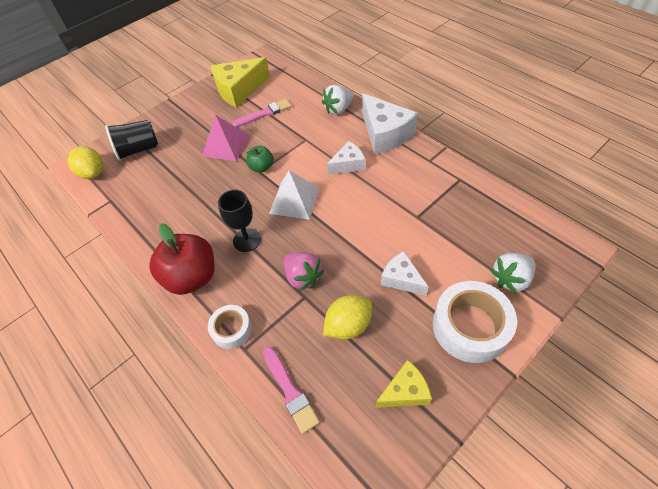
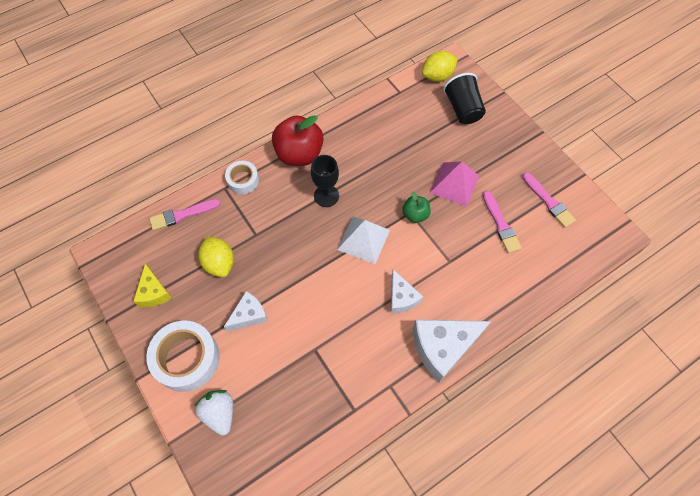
camera: 95 degrees right, 10 degrees up
yellow cheese [211,57,270,108] -> pink brush [522,172,576,228]
pink strawberry [284,252,324,291] -> none
white strawberry [322,85,353,115] -> none

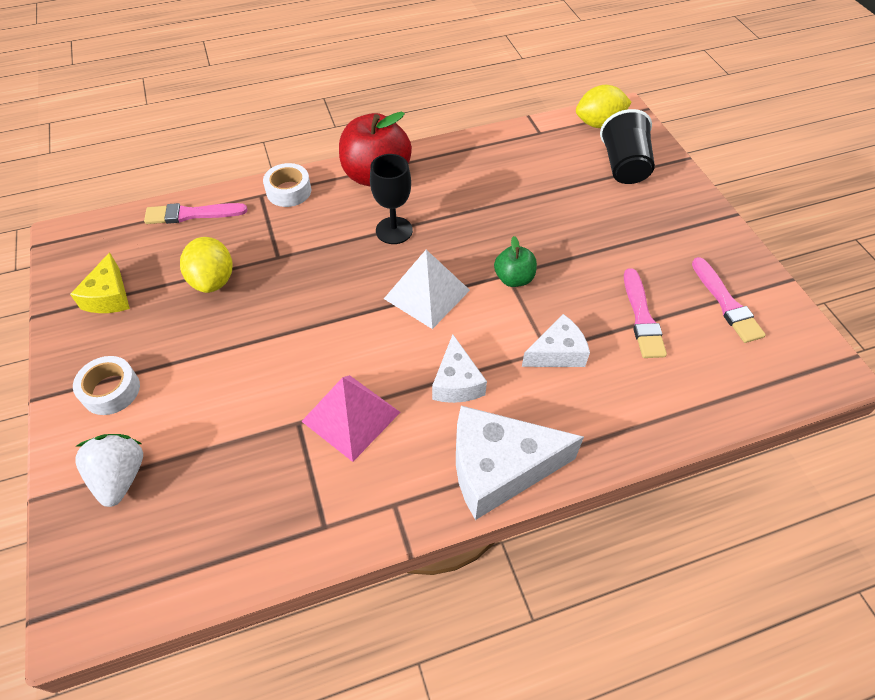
camera: 15 degrees right, 10 degrees down
white tape [146,321,220,392] -> white tape [73,356,140,415], size x0.56
white cheese [224,291,268,332] -> white cheese moved to [522,314,590,367]
pink pyramid [430,161,479,207] -> pink pyramid moved to [301,375,401,462]

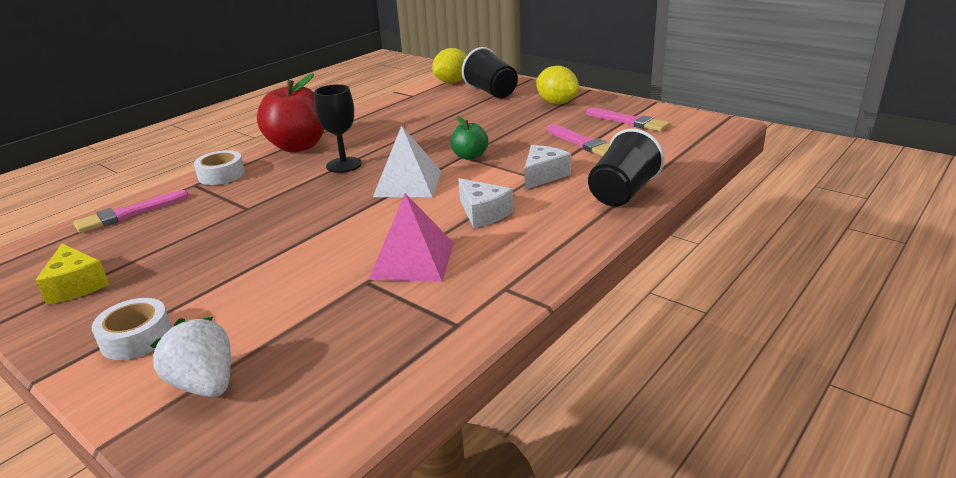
camera: 30 degrees left, 25 degrees down
yellow lemon [180,237,233,293] -> yellow lemon moved to [536,66,579,104]
white cheese [456,406,584,520] -> none
none -> black cup [588,128,665,207]

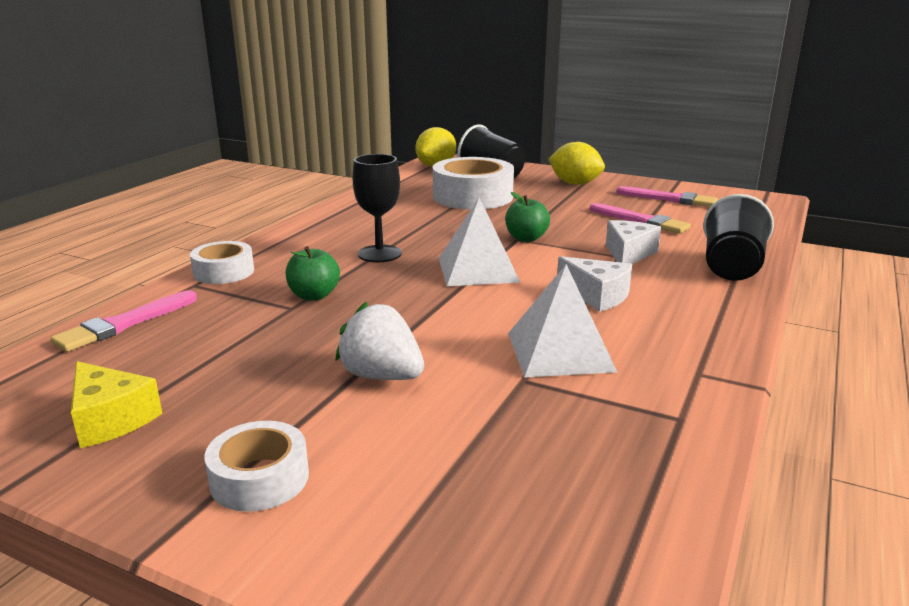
camera: 15 degrees left, 5 degrees down
white strawberry [150,317,231,397] -> white strawberry moved to [335,302,424,380]
red apple [257,73,325,152] -> none
pink pyramid [369,193,454,282] -> white pyramid [508,264,617,378]
none -> green apple [286,246,340,301]
none -> white tape [433,157,514,209]

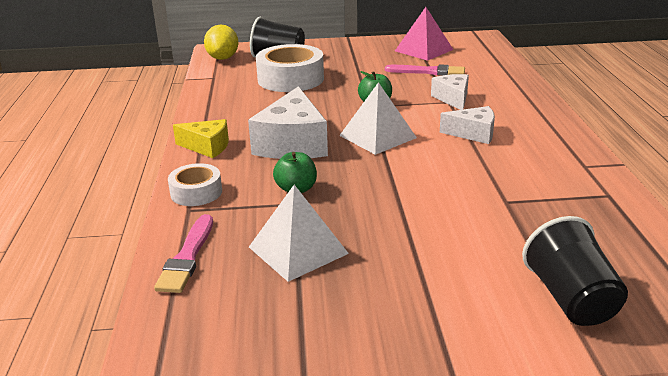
camera: 30 degrees left, 5 degrees up
yellow cheese [71,361,162,448] -> yellow cheese moved to [173,119,229,158]
white tape [205,421,309,512] -> none
white strawberry [335,302,424,380] -> none
black goblet [353,154,402,262] -> white cheese [248,86,328,159]
white pyramid [508,264,617,378] -> white pyramid moved to [249,185,349,282]
yellow lemon [548,142,605,185] -> none
pink brush [616,186,718,207] -> pink pyramid [395,7,453,61]
black cup [703,194,774,281] -> black cup moved to [522,216,628,326]

